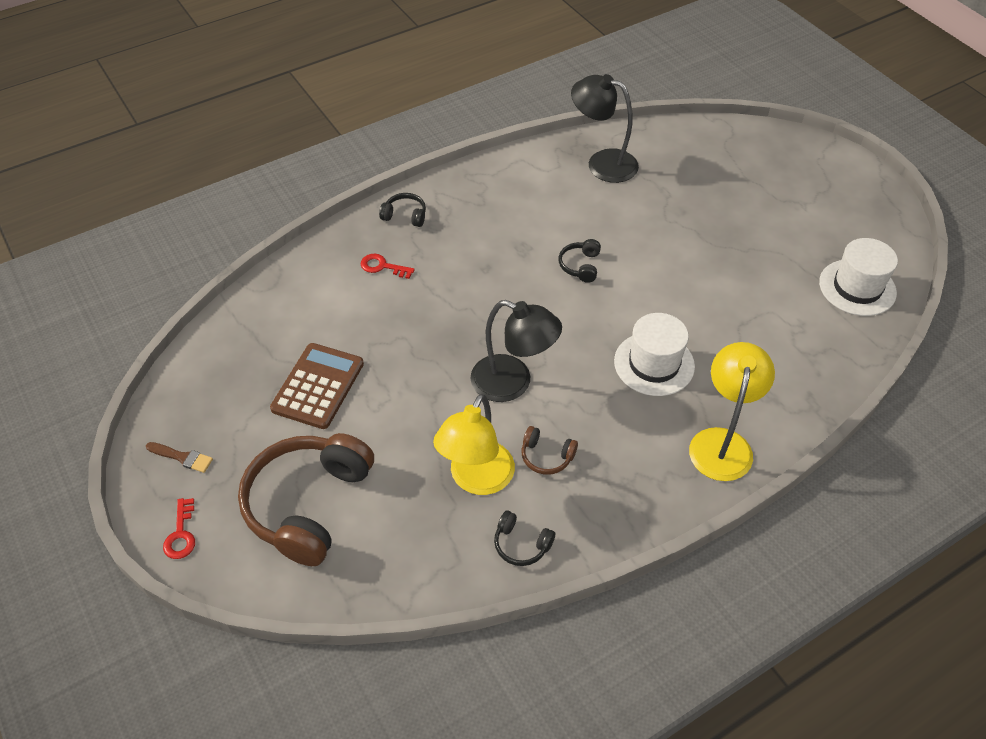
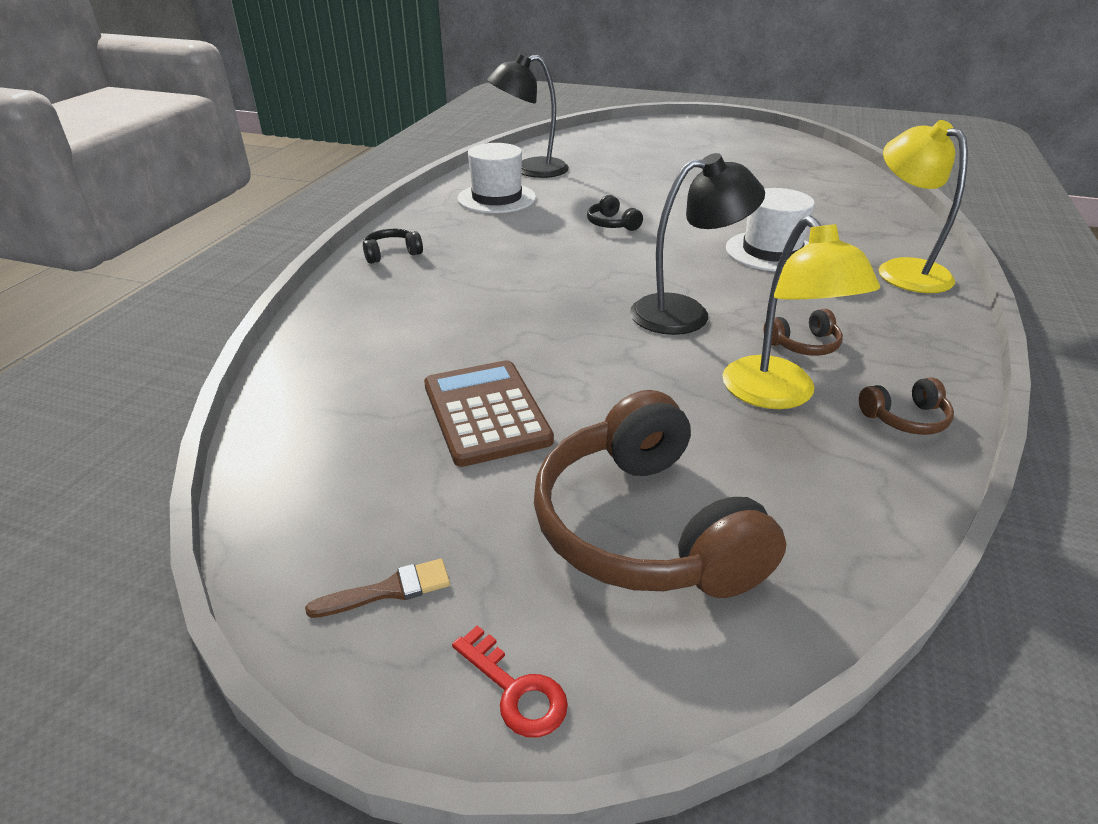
camera: 40 degrees left, 15 degrees down
red key [361,254,415,279] -> none
black headphones [494,511,555,566] -> brown headphones [859,377,954,435]
white hat [819,238,898,316] -> white hat moved to [458,143,536,213]

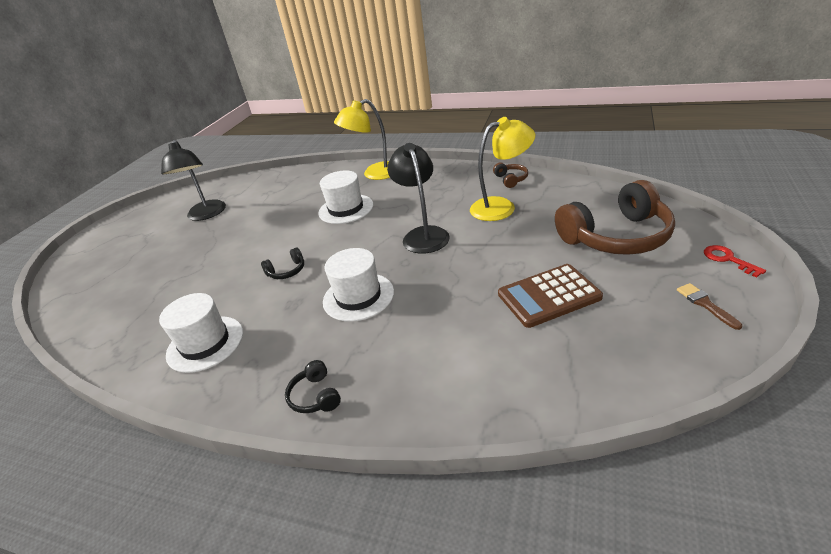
camera: 85 degrees left, 0 degrees up
red key [452,626,568,738] -> red key turned 75 degrees counterclockwise [704,245,766,278]
black lamp [487,53,569,178] -> black lamp moved to [161,140,226,221]
brown headphones [764,309,843,356] -> none
none -> white hat [323,248,394,322]

